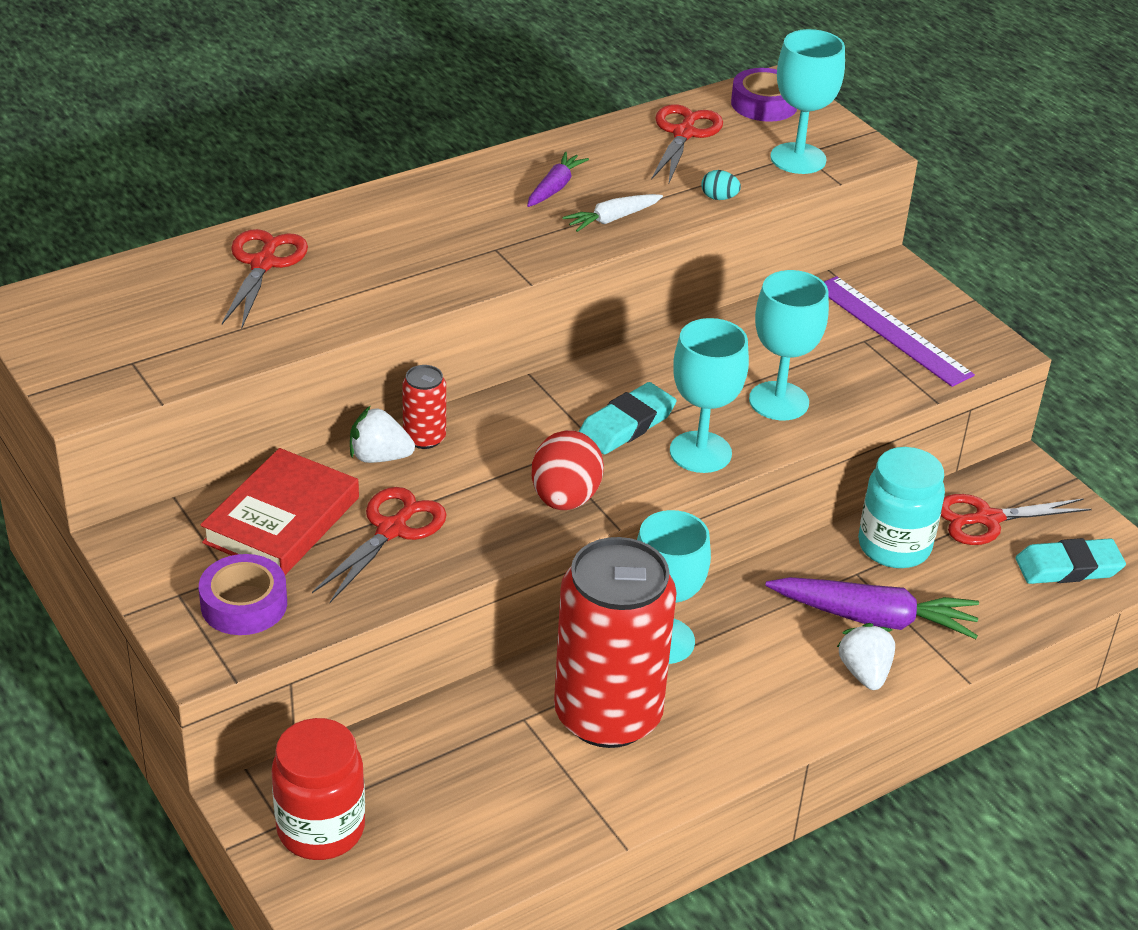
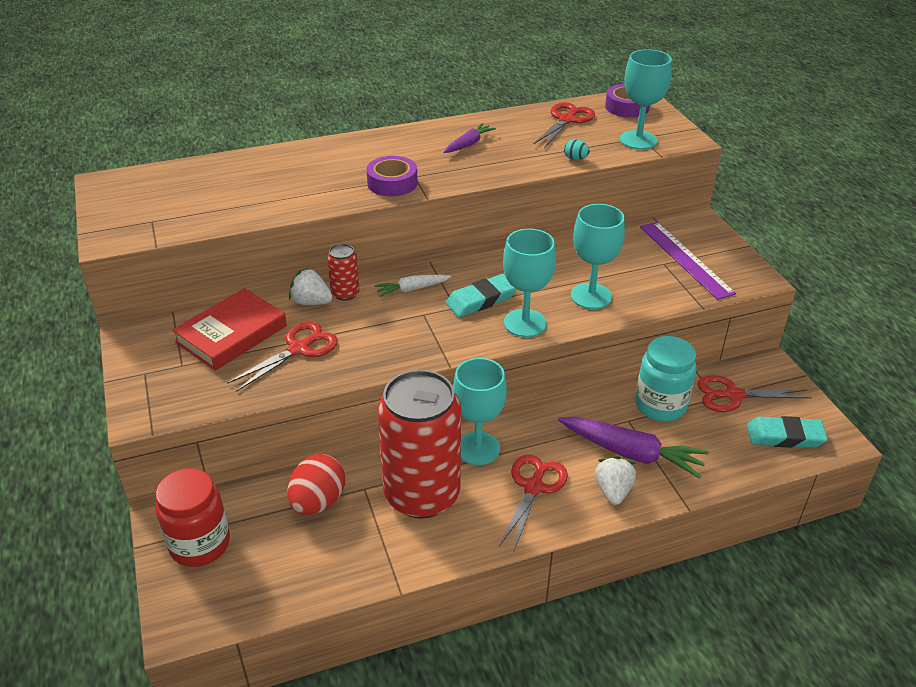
camera: 15 degrees right, 0 degrees up
purple tape [199,554,287,635] -> purple tape moved to [366,156,418,196]
red scissors [222,229,308,328] -> red scissors moved to [499,455,568,553]
red egg [532,430,604,510] -> red egg moved to [287,454,345,515]
white carrot [562,194,663,232] -> white carrot moved to [375,275,451,297]

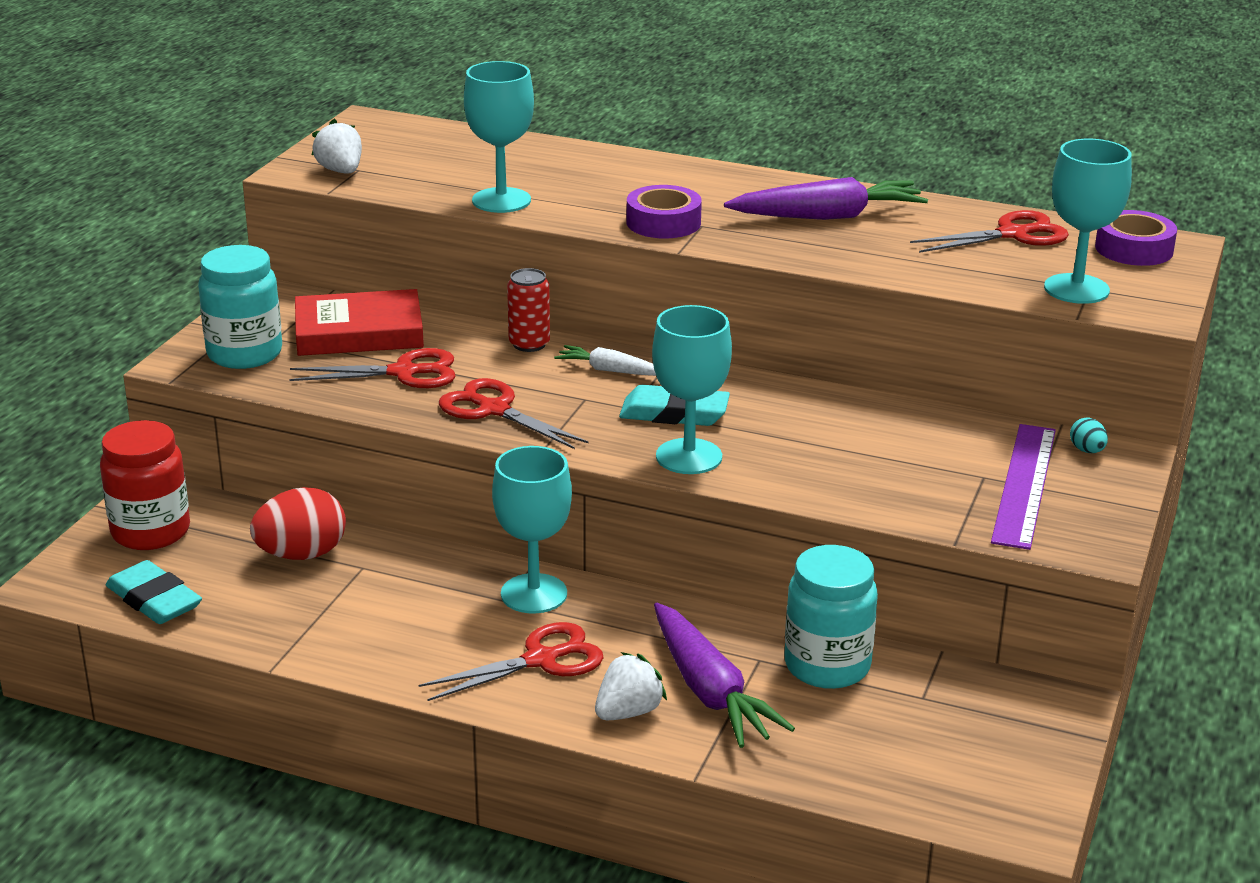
camera: 40 degrees right, 10 degrees down
white strawberry [289,267,333,305] -> white strawberry moved to [312,119,362,173]
red can [378,370,461,519] -> none
purple carrot [444,123,496,153] -> purple carrot [724,177,928,220], size x1.80
turquoise egg [564,139,590,160] -> turquoise egg moved to [1070,418,1108,453]
turquoise goblet [571,204,625,309] -> turquoise goblet moved to [464,61,534,213]
red scissors [697,375,812,412] -> red scissors moved to [439,378,589,449]
turquoise eraser [747,416,828,448] -> turquoise eraser moved to [106,560,202,624]
none -> turquoise jar [198,245,282,369]

